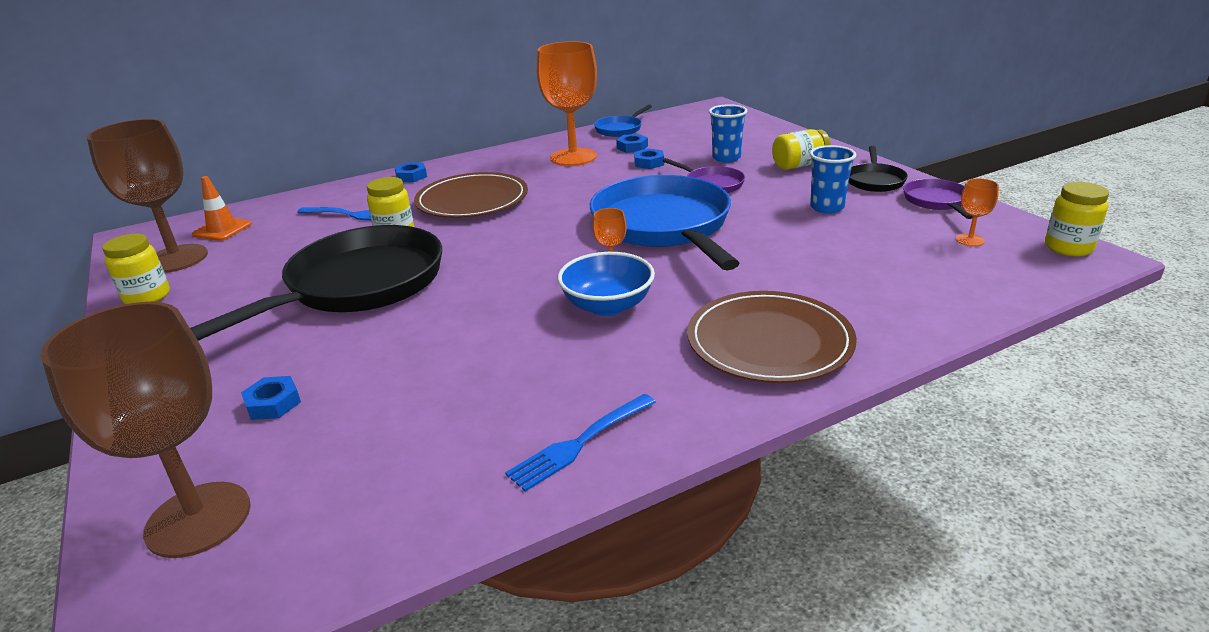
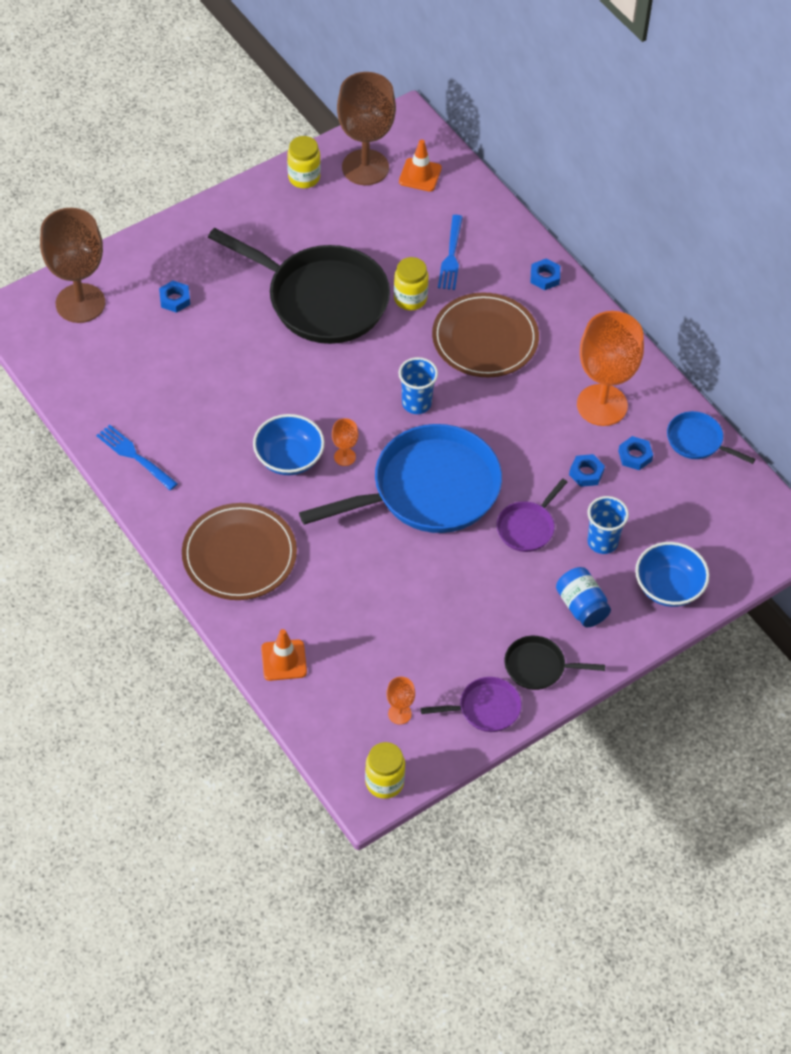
camera: 80 degrees right, 25 degrees up
yellow jar [772,129,831,170] -> blue jar [556,567,611,627]
blue cup [810,145,856,214] -> blue cup moved to [398,357,438,414]
none -> orange traffic cone [261,629,307,681]
none -> blue bowl [635,542,710,607]

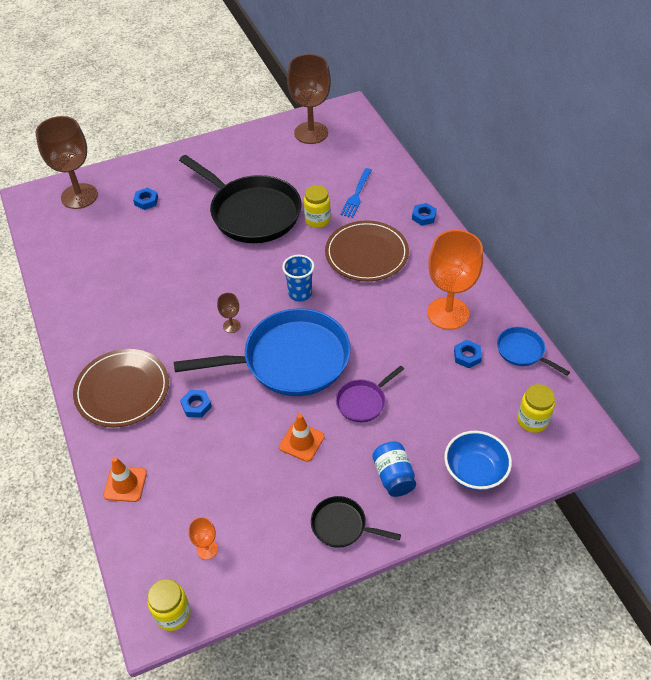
camera: 15 degrees right, 5 degrees down
blue fork [96,425,178,490] -> none
blue bowl [253,414,325,475] -> none
yellow jar [287,136,321,188] -> yellow jar moved to [517,384,555,433]
orange goblet [332,418,358,466] -> brown goblet [217,293,241,333]
orange traffic cone [399,140,442,192] -> orange traffic cone moved to [279,414,325,462]
purple pan [420,677,522,732] -> none
blue nut [569,454,605,487] -> blue nut moved to [180,390,212,418]
blue cup [587,496,629,554] -> none

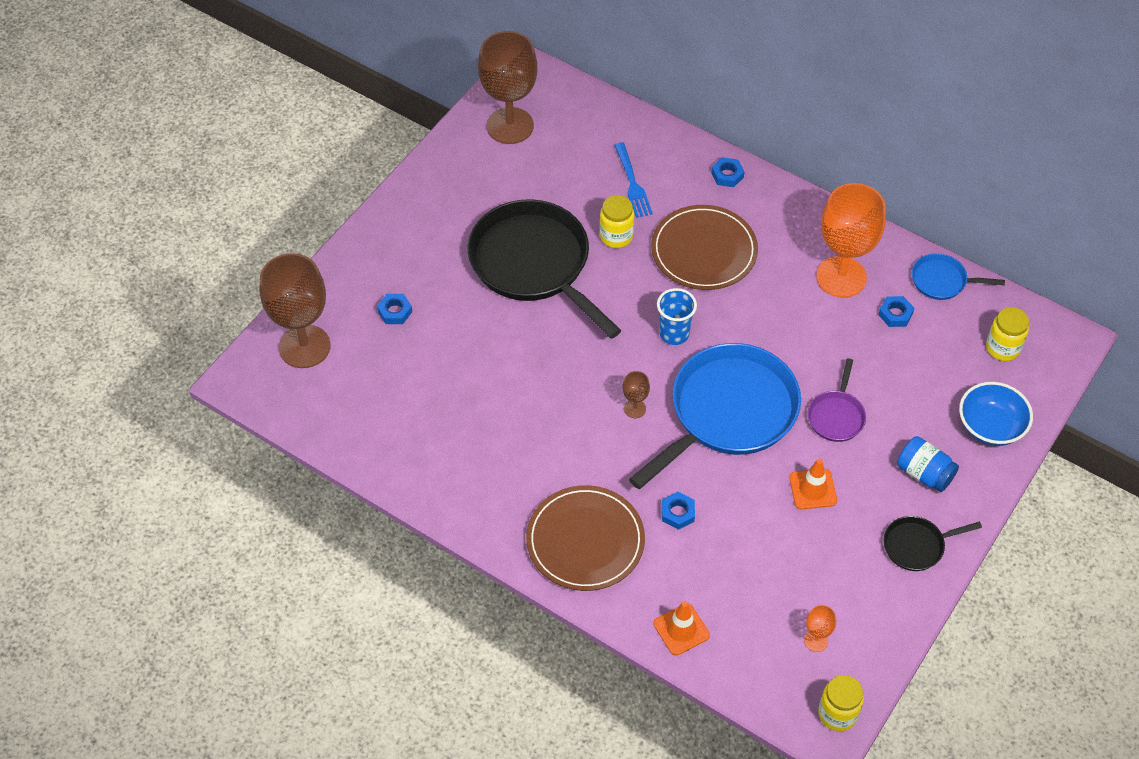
camera: 35 degrees left, 5 degrees up
black pan [179,155,302,243] -> black pan turned 135 degrees counterclockwise [468,199,622,339]

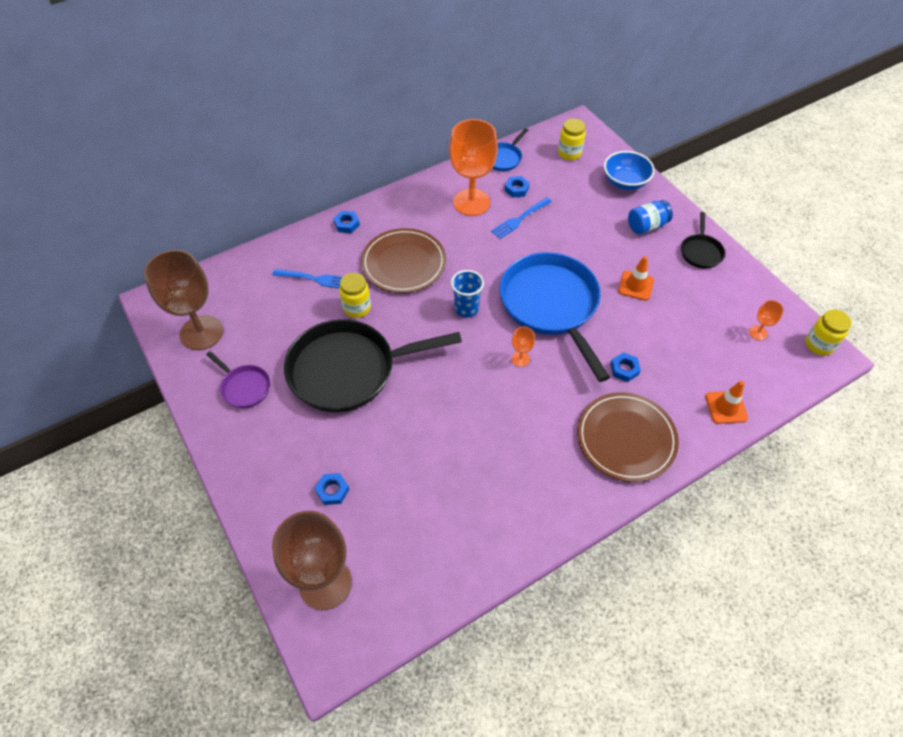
camera: 65 degrees left, 0 degrees up
brown goblet [623,371,650,418] -> orange goblet [512,326,535,367]
purple pan [808,358,866,442] -> purple pan moved to [206,351,270,408]
none -> blue fork [491,197,552,239]

